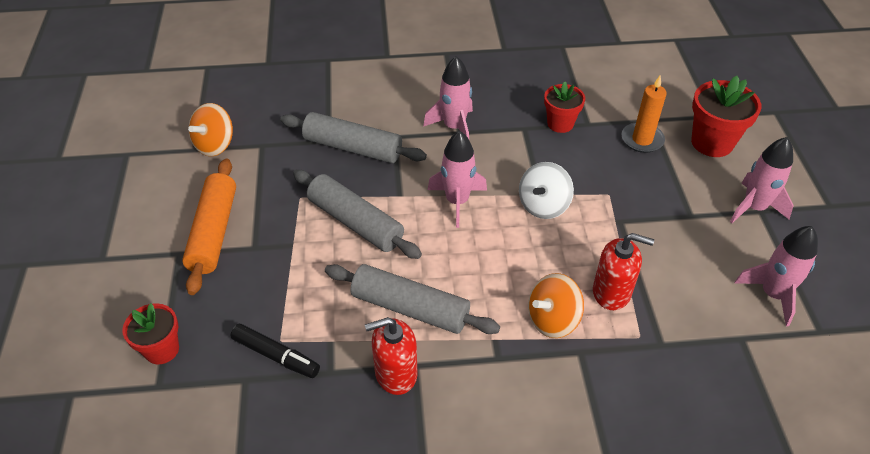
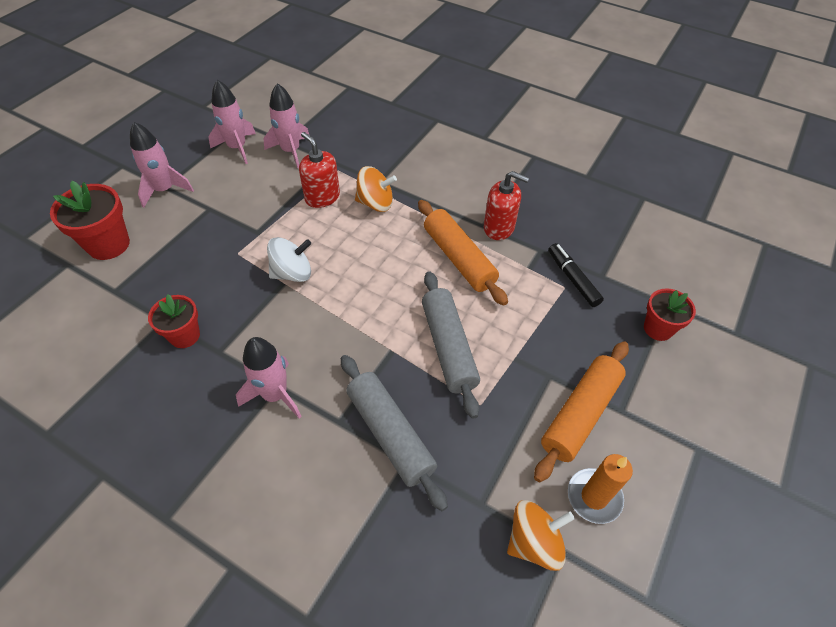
camera: 145 degrees left, 5 degrees up
grey rolling pin [325,264,500,334] -> orange rolling pin [418,200,508,306]
pink rocket [428,131,487,228] -> pink rocket moved to [263,83,309,168]
orange candle [622,76,667,153] -> orange candle moved to [568,454,633,524]

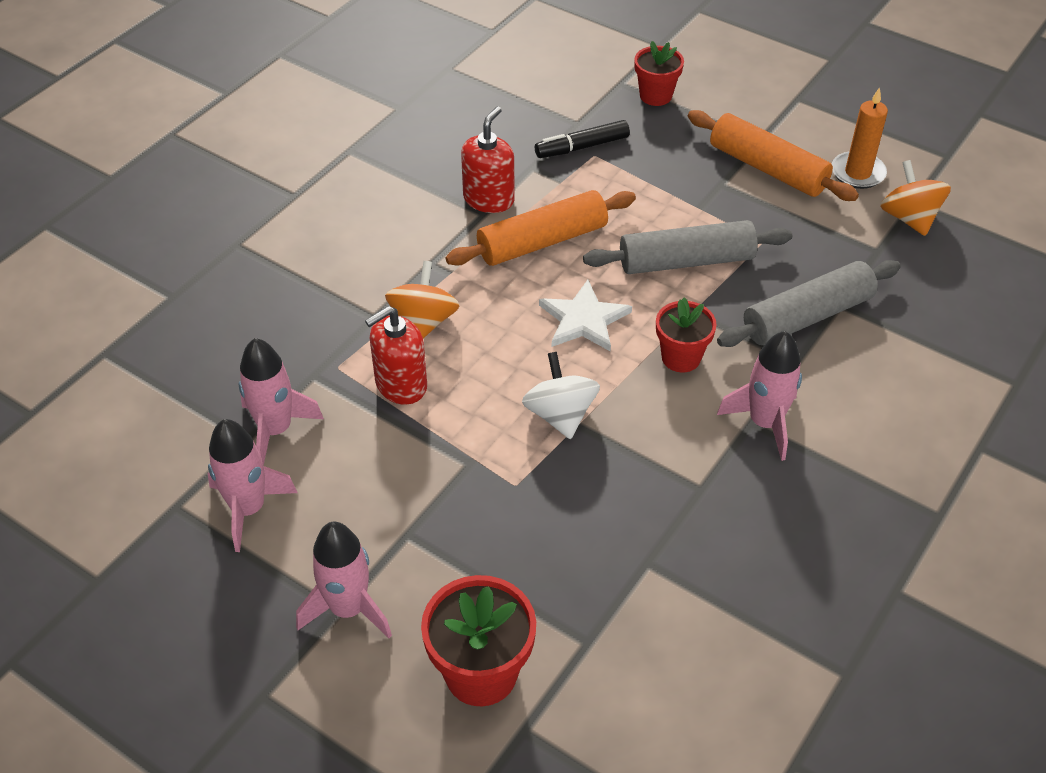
camera: 85 degrees left, 5 degrees down
red flower pot [148,295,200,348] -> red flower pot moved to [656,297,717,372]
none -> white star [539,280,632,352]

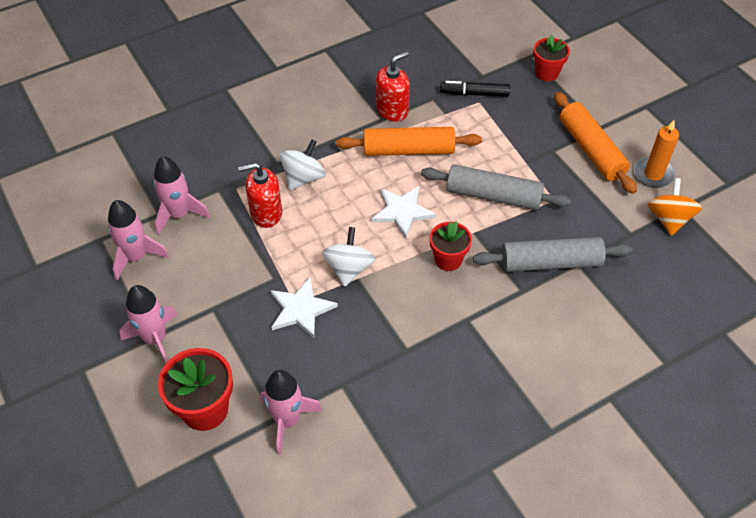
camera: 25 degrees right, 5 degrees up
orange spinning top [385,261,459,339] -> white spinning top [280,139,325,190]
pink rocket [717,331,802,461] -> pink rocket moved to [260,370,323,455]
none -> white star [270,277,338,338]

